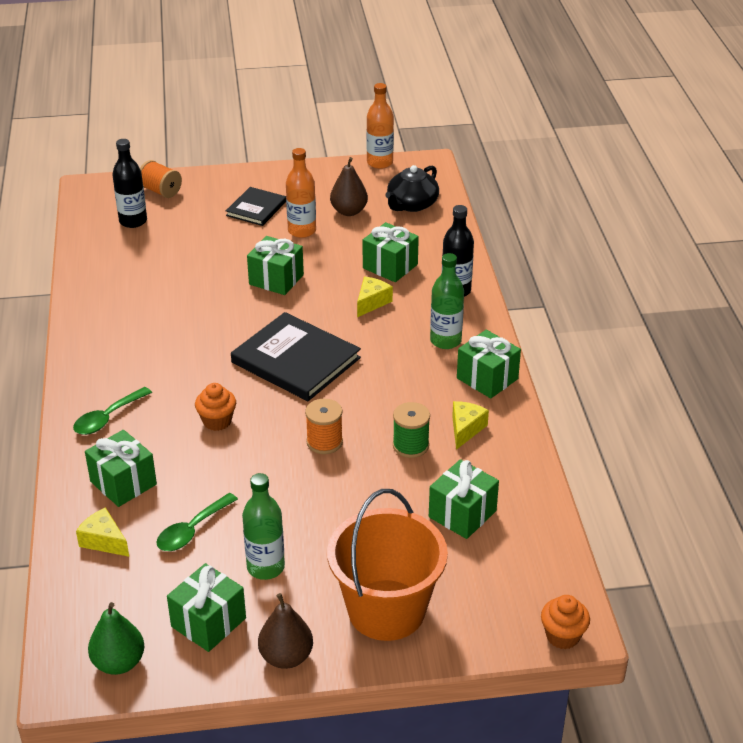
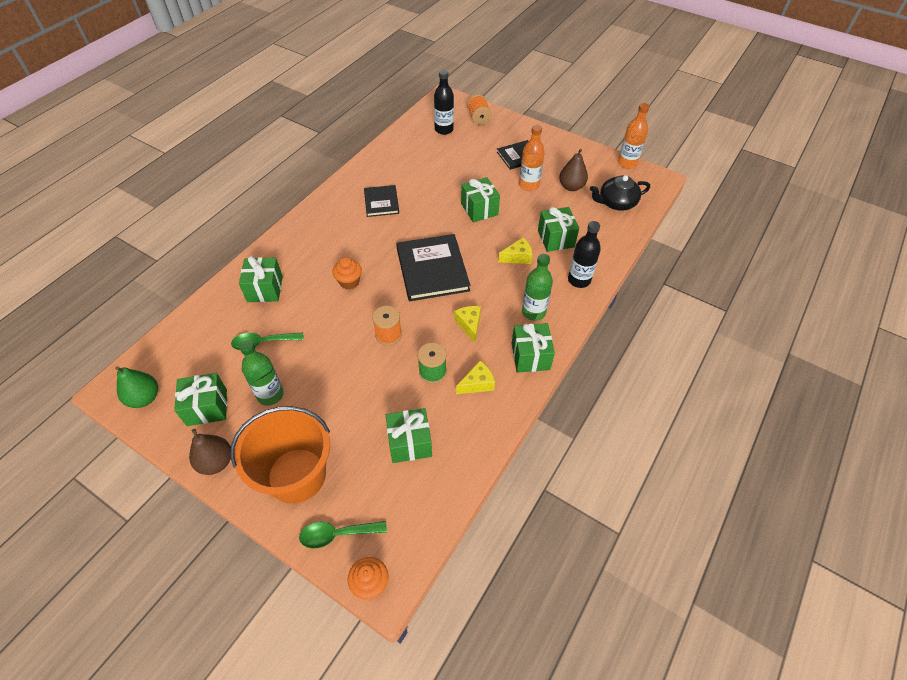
camera: 40 degrees right, 15 degrees up
green spoon [73,387,152,435] -> green spoon moved to [299,521,387,549]
yellow cheese [76,507,129,557] -> yellow cheese moved to [454,306,481,343]
none -> black book [364,185,399,217]

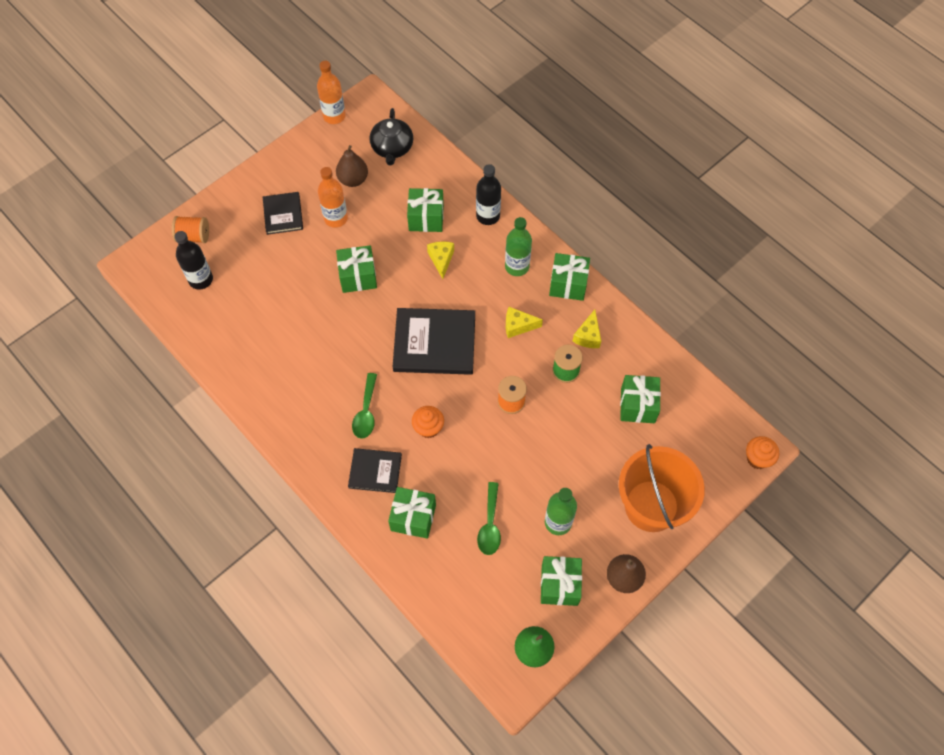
camera: 75 degrees left, 10 degrees up
green spoon [299,521,387,549] -> green spoon moved to [352,373,377,439]
black book [364,185,399,217] -> black book moved to [348,448,402,493]
yellow cheese [456,361,495,394] -> yellow cheese turned 150 degrees counterclockwise [572,309,601,348]

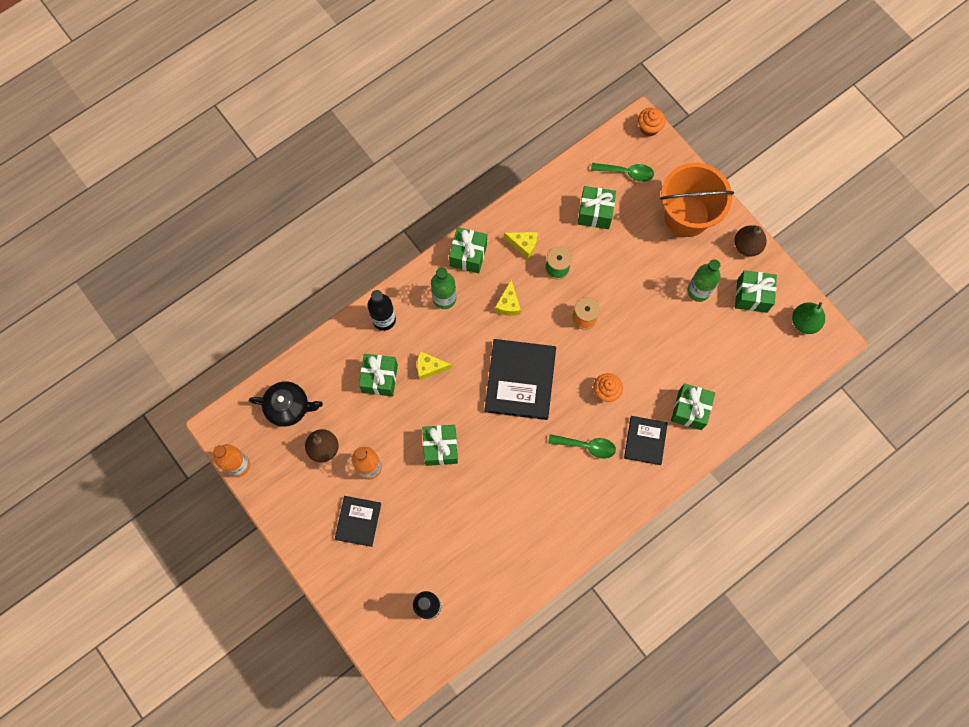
camera: 85 degrees left, 10 degrees up
orange spool [172,216,209,243] -> none
black book [263,192,303,235] -> black book turned 75 degrees counterclockwise [335,496,381,547]
green spoon [477,482,501,555] -> green spoon moved to [591,163,654,182]

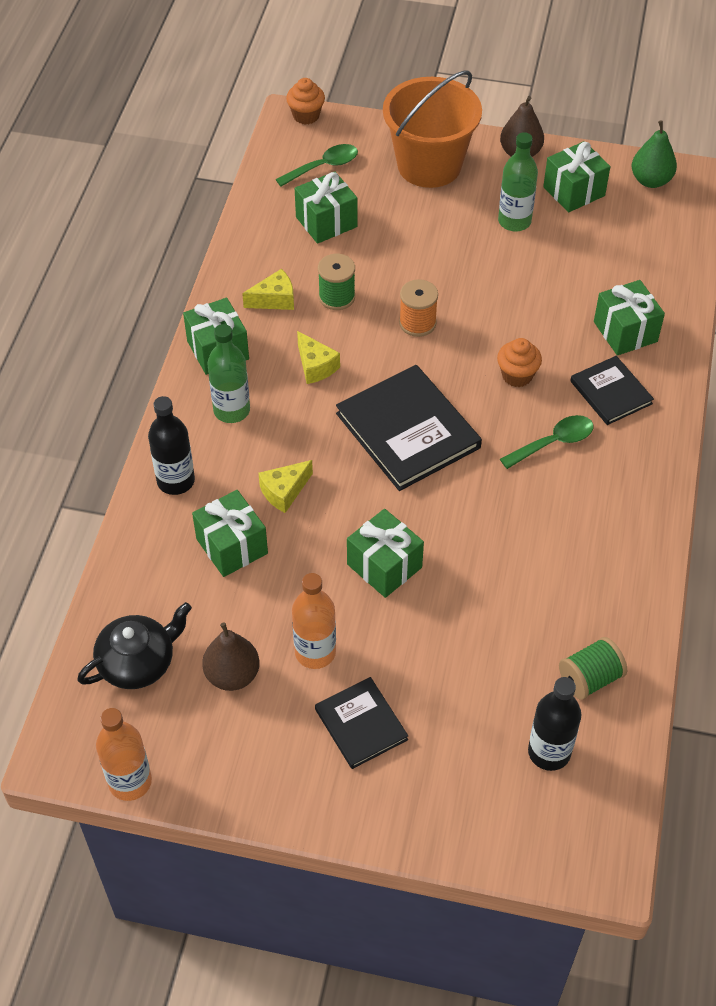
camera: 40 degrees left, 20 degrees down
none -> green spool [559,637,627,700]

